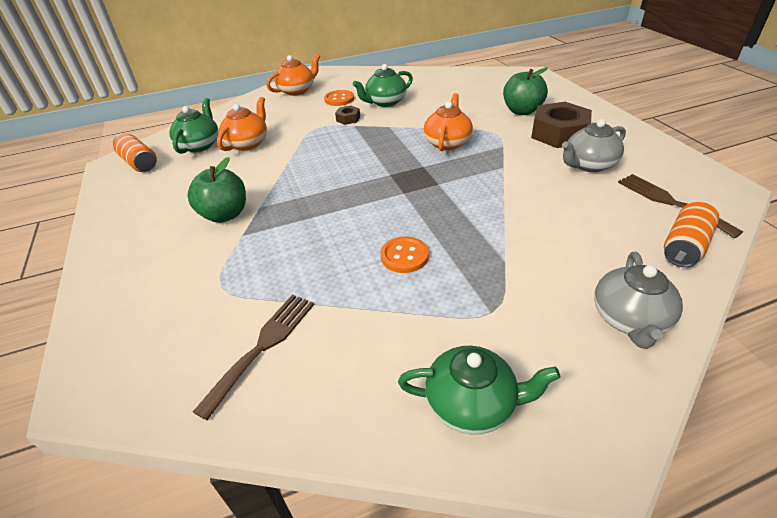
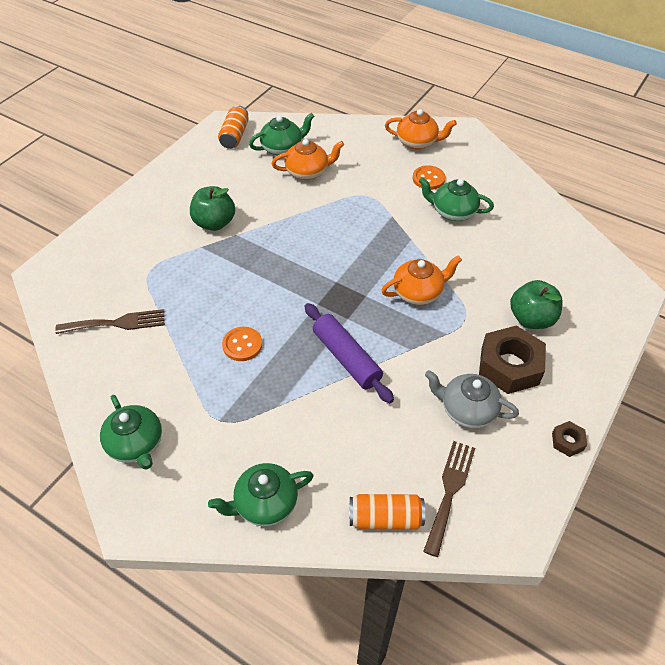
camera: 50 degrees right, 10 degrees up
brown nut [335,105,360,125] -> brown nut moved to [552,421,587,457]
grey teapot [594,252,683,349] -> green teapot [208,463,314,526]
none -> purple rolling pin [305,303,394,403]

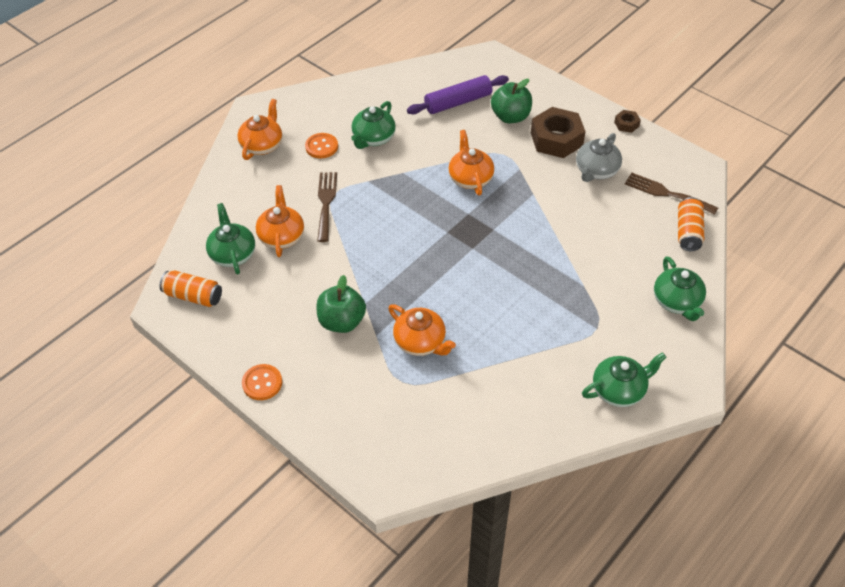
camera: 80 degrees left, 0 degrees up
brown fork [55,309,165,334] -> brown fork moved to [317,172,337,242]
orange button [222,327,262,361] -> orange button moved to [242,364,282,400]
purple rolling pin [305,303,394,403] -> purple rolling pin moved to [407,75,509,114]
none -> orange teapot [388,304,456,356]

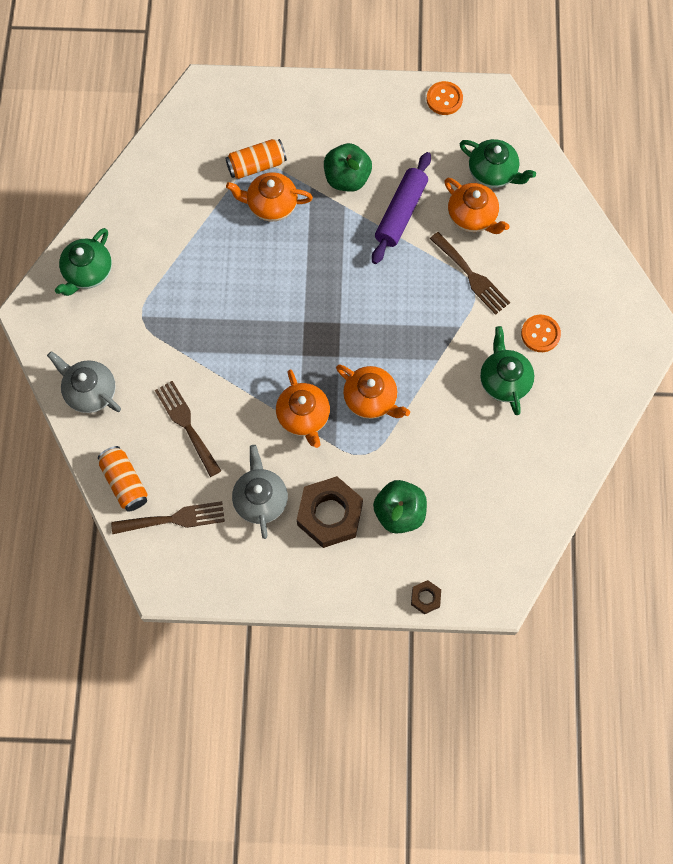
camera: 140 degrees right, 20 degrees up
orange can [160,270,222,307] -> orange can moved to [225,139,287,179]
orange teapot [237,99,282,160] -> orange teapot moved to [276,369,330,448]
orange button [242,364,282,400] -> orange button moved to [427,81,463,115]
purple rolling pin [407,75,509,114] -> purple rolling pin moved to [372,152,431,264]
brown nut [614,110,641,133] -> brown nut moved to [411,580,441,615]
green teapot [654,256,706,321] -> grey teapot [47,351,121,413]
none -> brown fork [155,381,221,477]

